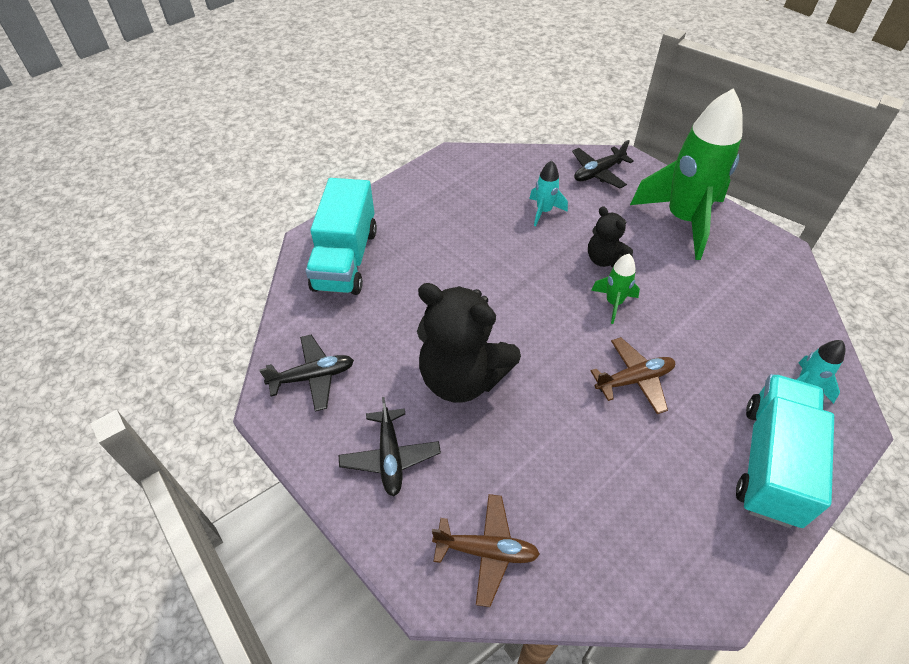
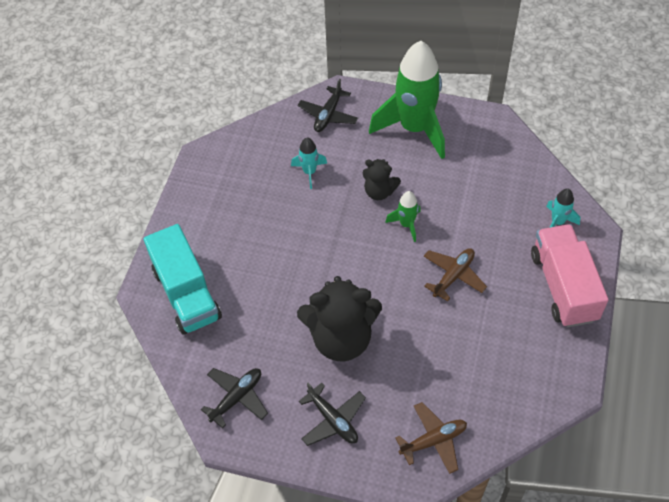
camera: 30 degrees left, 5 degrees up
turquoise truck [736,374,834,528] -> pink truck [531,224,609,327]

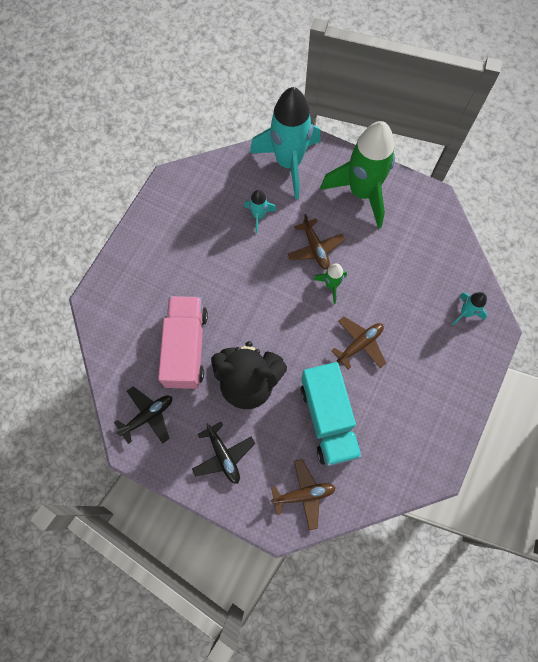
camera: 10 degrees right, 15 degrees up
turquoise truck [144,224,222,335] -> turquoise truck moved to [300,362,362,466]
black plane [298,79,358,132] -> turquoise rocket [250,87,320,199]
black teddy bear [363,159,401,200] -> brown plane [288,214,345,270]
pink truck [531,224,609,327] -> pink truck moved to [158,296,208,389]

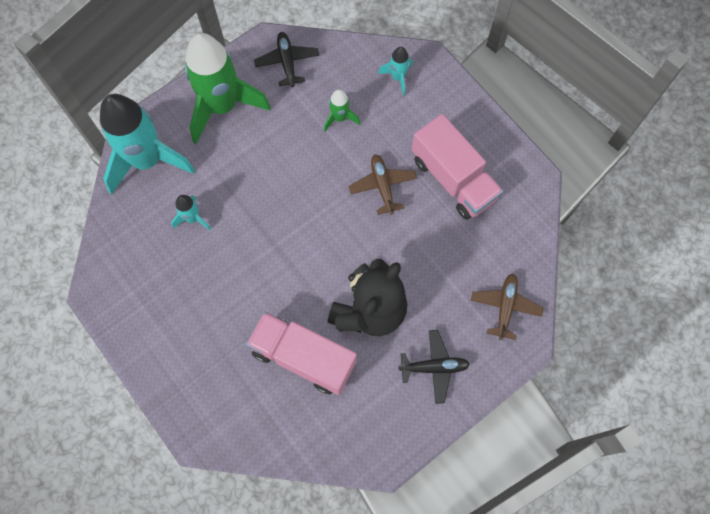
camera: 65 degrees left, 0 degrees up
black plane [114,386,172,444] -> black plane moved to [254,32,319,87]
brown plane [288,214,345,270] -> none
turquoise truck [300,362,362,466] -> none
green rocket [313,263,347,304] -> green rocket moved to [324,89,360,132]
none -> pink truck [412,114,503,220]

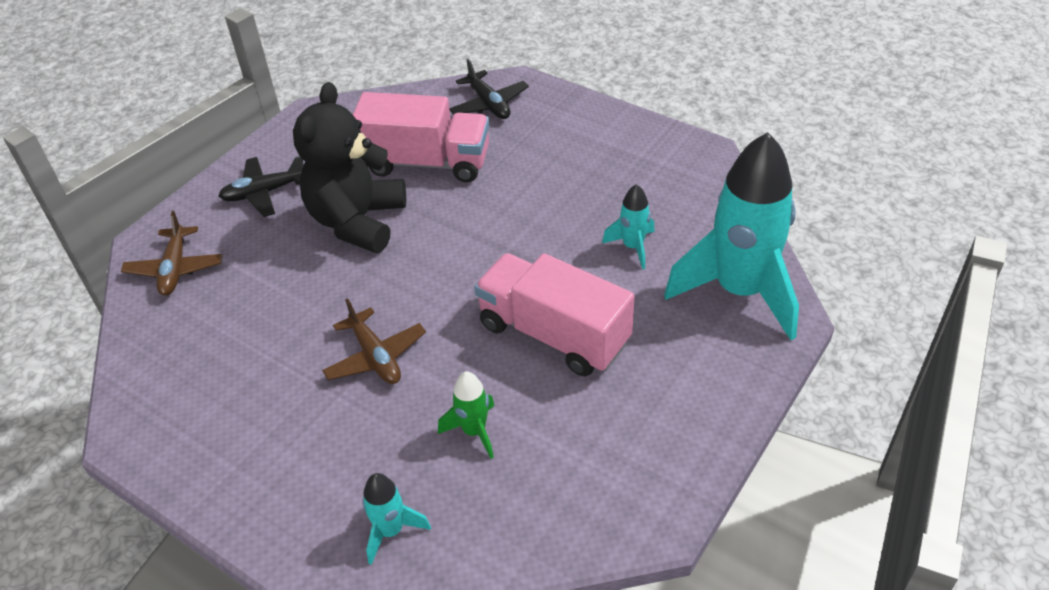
camera: 165 degrees right, 25 degrees down
green rocket [185,33,270,144] -> none
black plane [254,32,319,87] -> black plane moved to [449,59,529,119]
pink truck [412,114,503,220] -> pink truck moved to [474,253,634,376]

